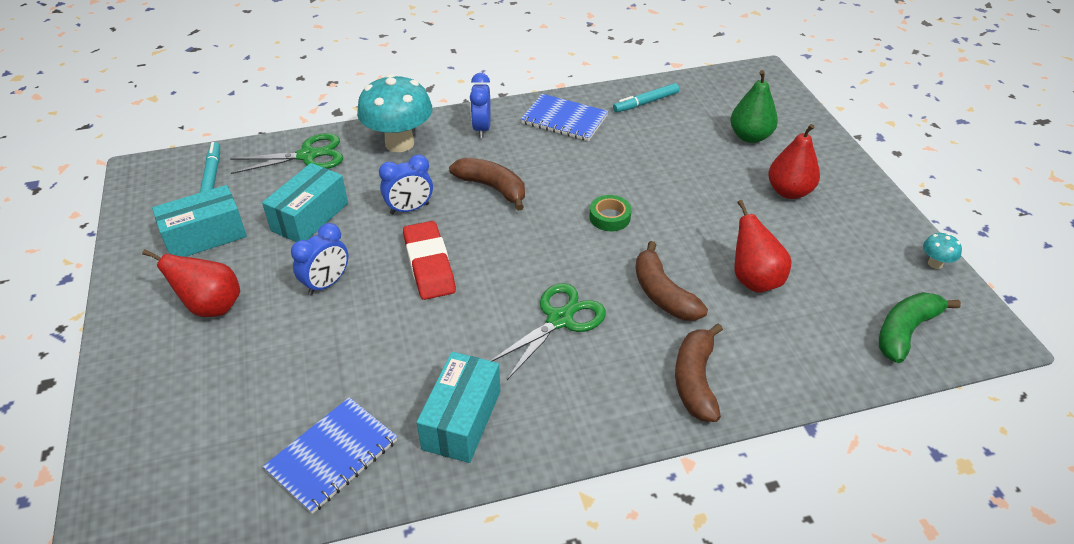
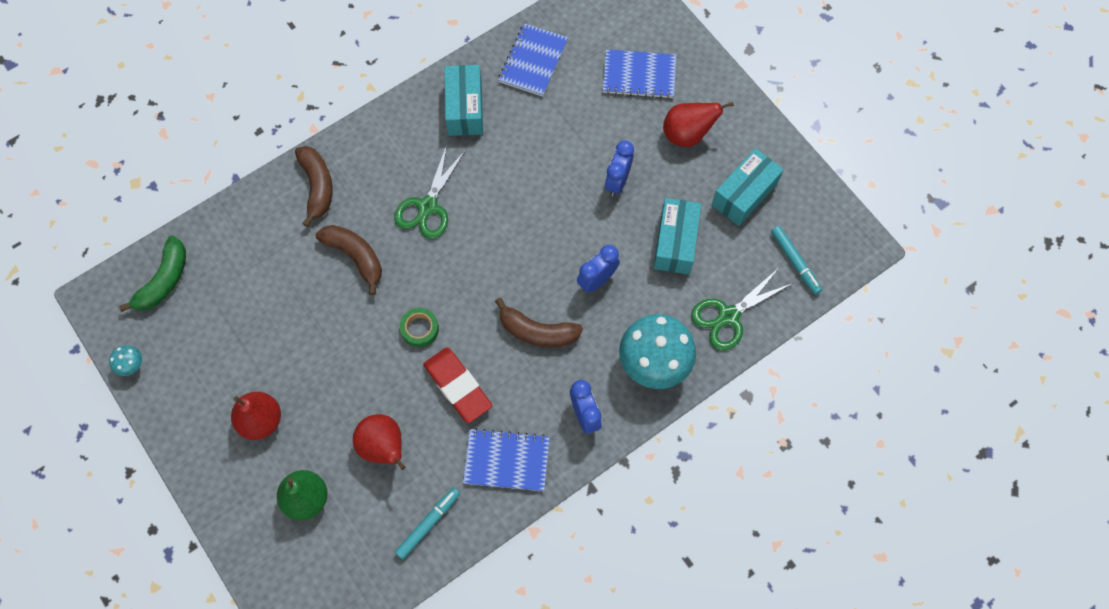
camera: 160 degrees right, 25 degrees up
red eraser [403,221,456,300] -> red eraser moved to [423,347,492,423]
red pear [735,200,791,293] -> red pear moved to [353,414,405,470]
none -> blue notebook [603,49,677,99]

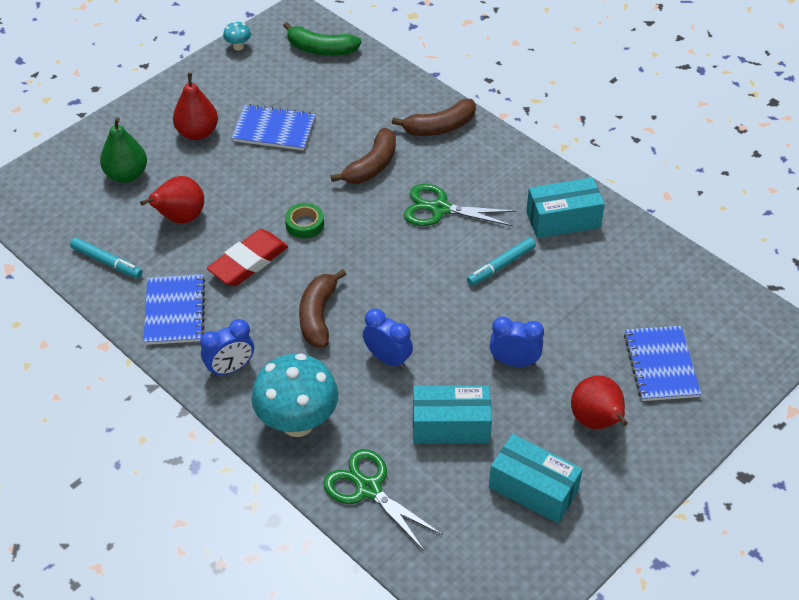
camera: 80 degrees right, 20 degrees down
blue notebook [498,23,568,97] -> blue notebook moved to [232,104,315,151]
turquoise marker [771,226,822,295] -> turquoise marker moved to [467,238,536,286]

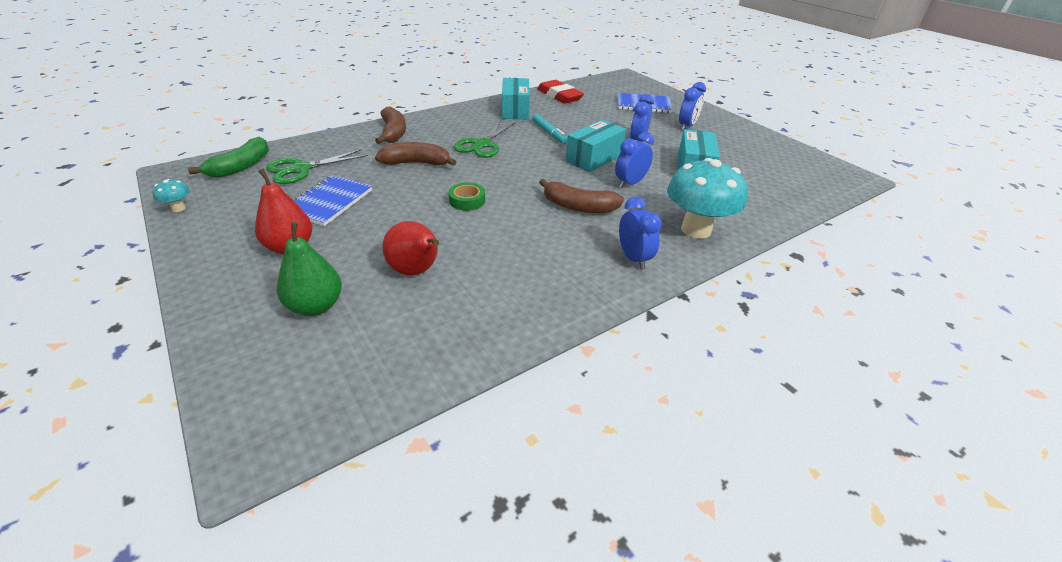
camera: 80 degrees left, 10 degrees down
turquoise marker [70,237,142,278] -> none
blue notebook [144,274,205,345] -> none
red eraser [207,229,288,286] -> red eraser moved to [537,80,584,104]
green scissors [323,449,443,550] -> green scissors moved to [266,149,368,184]
brown banana [331,128,396,184] -> brown banana turned 45 degrees counterclockwise [375,142,456,166]
turquoise box [489,434,583,523] -> turquoise box moved to [566,120,626,172]
red pear [571,375,628,429] -> blue clock [679,82,706,131]

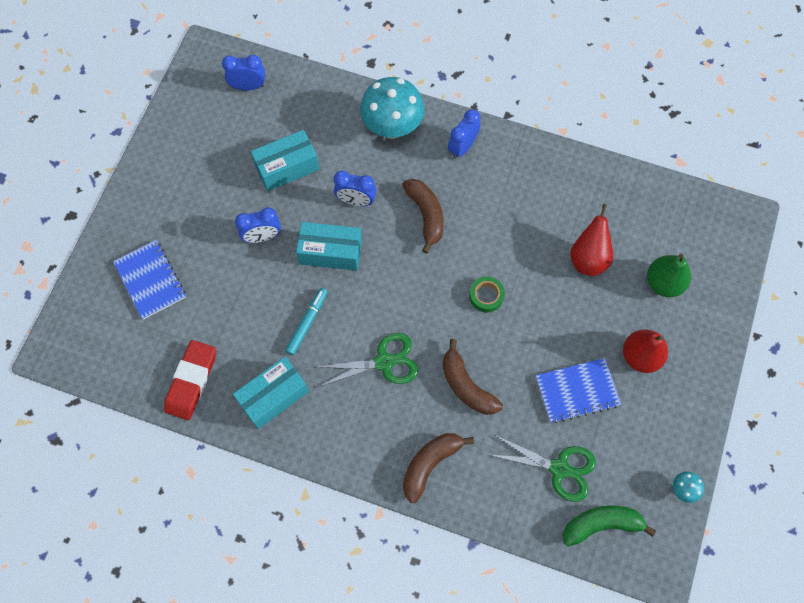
camera: 125 degrees left, 30 degrees up
blue clock [679,82,706,131] -> blue clock moved to [222,55,265,91]

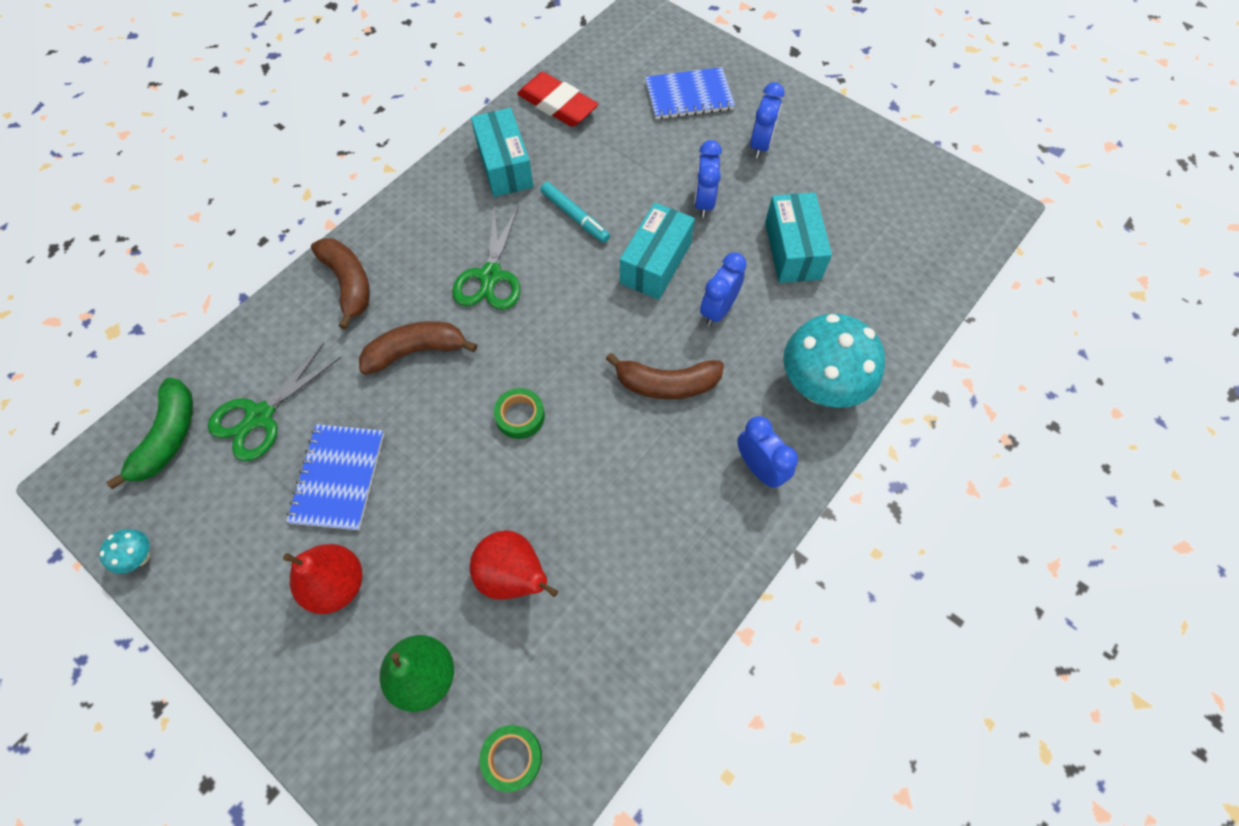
camera: 110 degrees right, 5 degrees down
blue clock [222,55,265,91] -> blue clock moved to [750,82,785,158]
none -> green tape [480,725,542,792]

